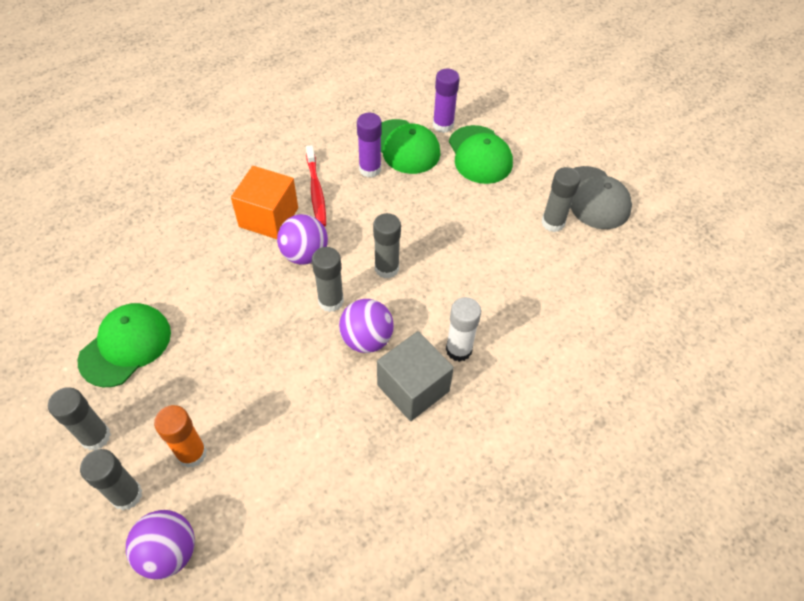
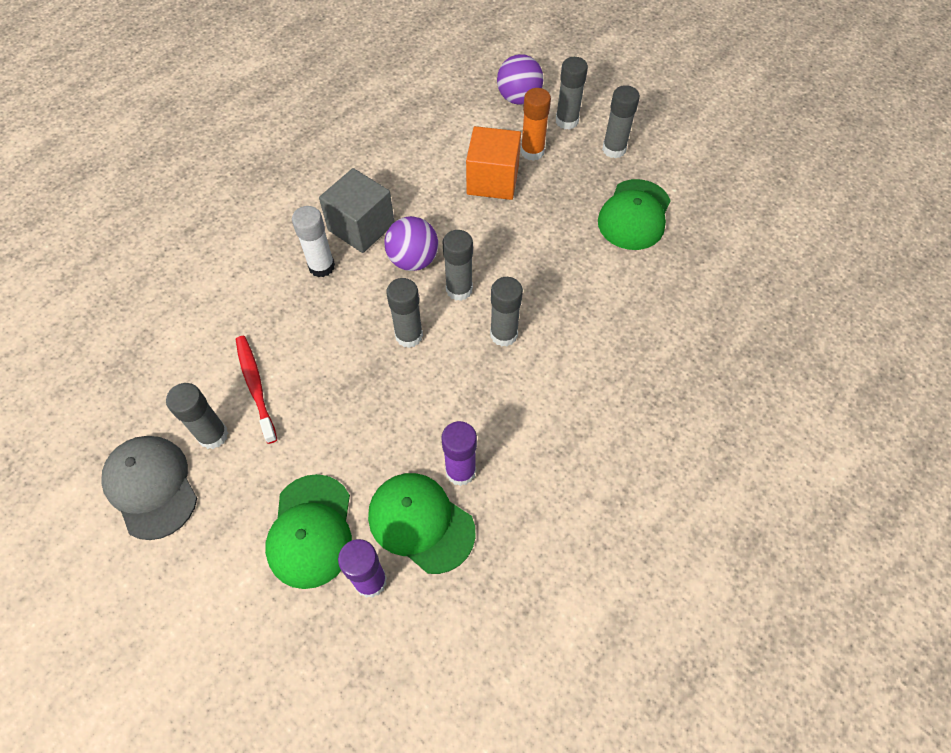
camera: 170 degrees right, 5 degrees up
orange cube [231,166,298,239] -> orange cube moved to [466,126,521,200]
purple ball [277,214,328,265] -> grey glue stick [490,277,523,346]
red toothbrush [306,145,326,227] -> red toothbrush moved to [236,336,277,444]
green cap [449,125,513,184] -> green cap turned 150 degrees counterclockwise [265,474,352,589]

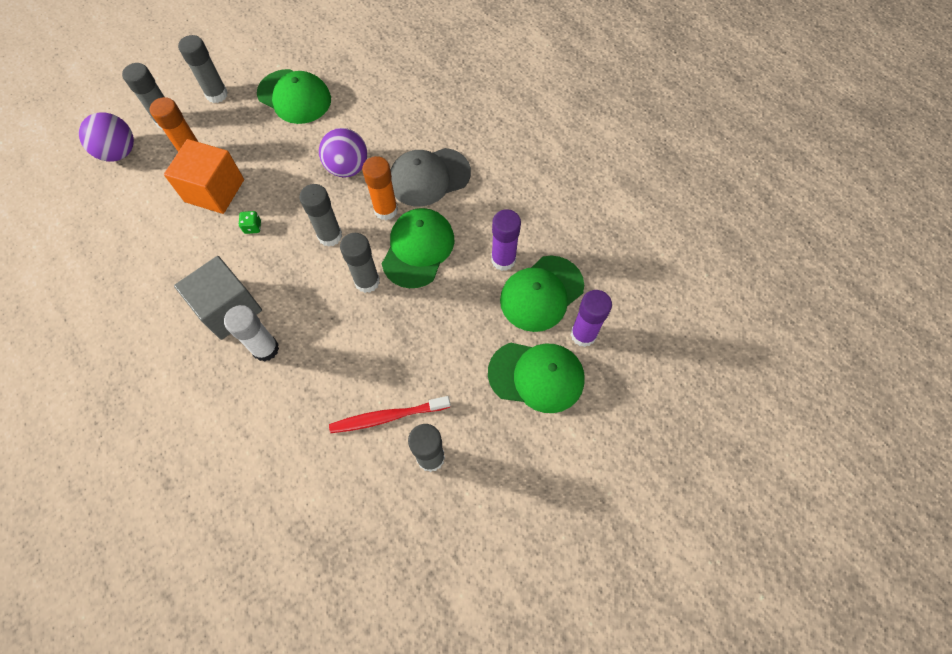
camera: 80 degrees left, 5 degrees up
grey cap [101,436,197,540] -> grey cap moved to [391,148,471,207]
purple ball [384,216,438,271] -> purple ball moved to [319,128,367,177]
grey glue stick [490,277,523,346] -> orange glue stick [362,156,398,220]
none -> green dice [239,211,261,234]
none -> green cap [382,208,455,288]

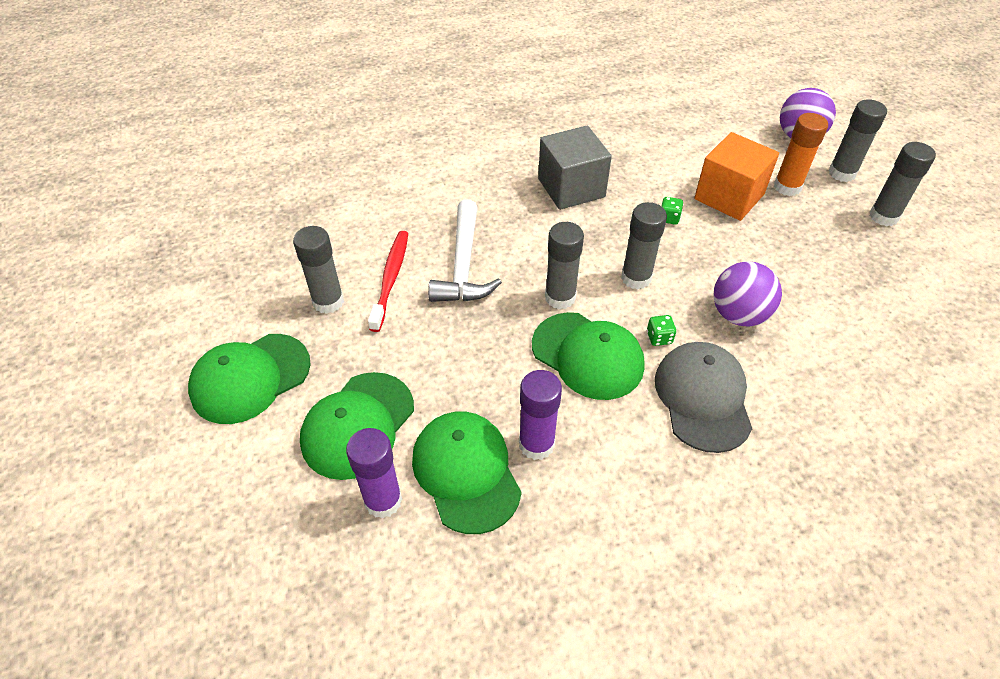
camera: 110 degrees right, 15 degrees down
white glue stick [224,305,279,362] -> none
green cap [257,69,331,124] -> green cap moved to [188,334,311,424]
orange glue stick [362,156,398,220] -> green dice [647,315,676,346]
none -> white hammer [428,200,502,302]

